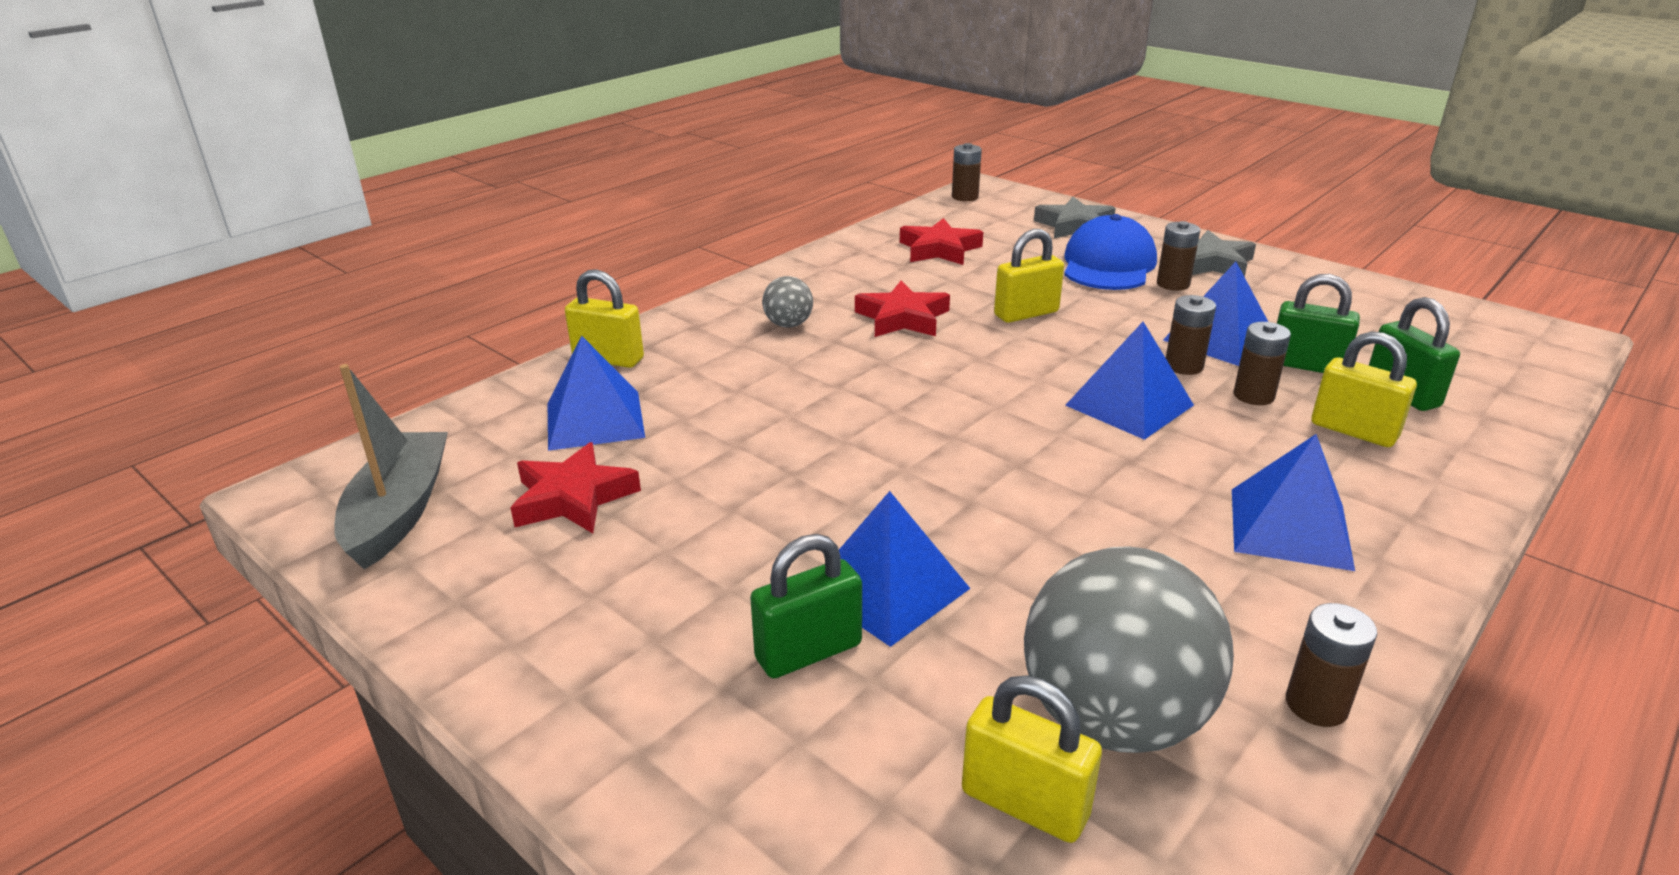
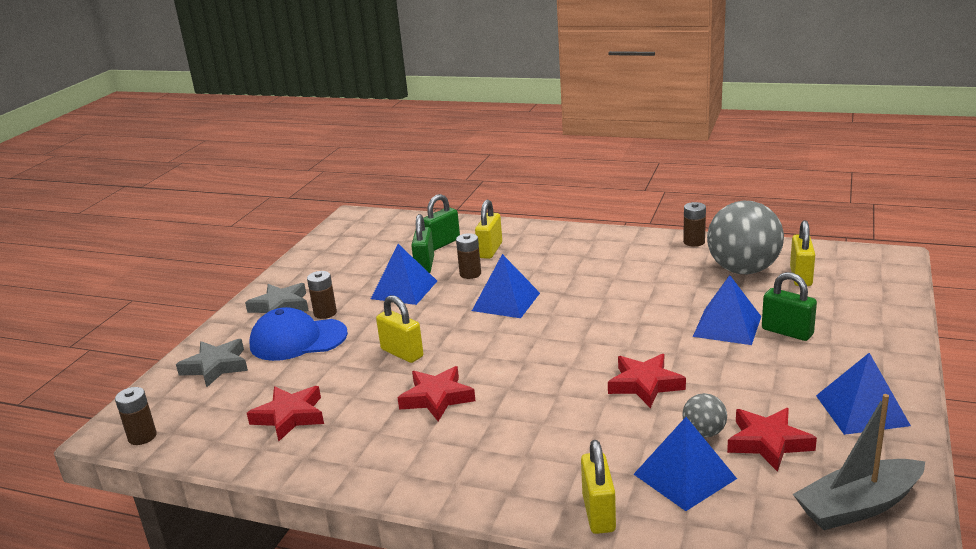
camera: 110 degrees left, 5 degrees down
grey ball [762,276,813,328] -> grey ball moved to [682,393,727,437]
brown battery [1166,295,1216,375] -> none
blue pyramid [1232,434,1355,571] -> blue pyramid moved to [816,353,911,435]
none -> red star [608,354,686,408]

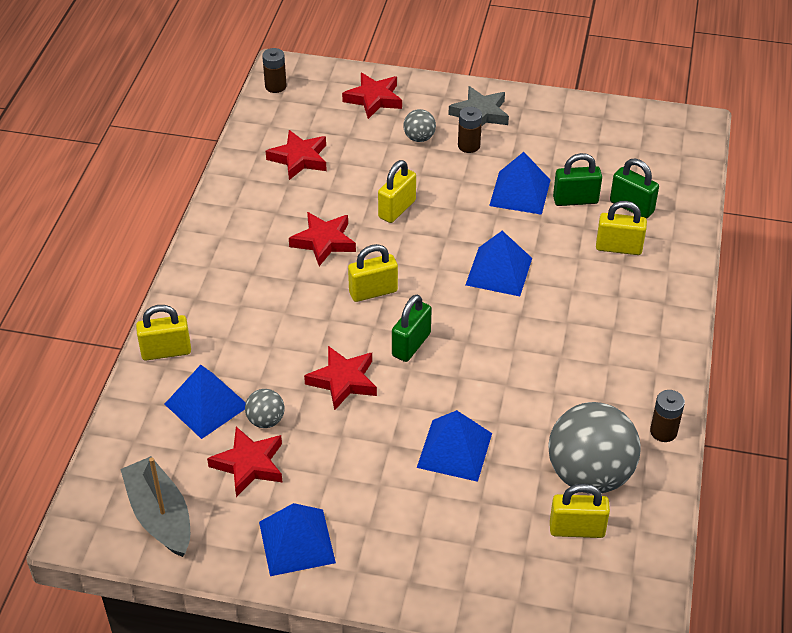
camera: 80 degrees right, 20 degrees up
grey star [176,339,248,387] -> red star [342,73,402,119]
blue cap [250,307,348,361] -> grey ball [403,109,436,142]
brown battery [456,233,481,279] -> none
green padlock [762,272,817,341] -> green padlock moved to [392,294,432,362]
none -> yellow padlock [348,244,398,302]

